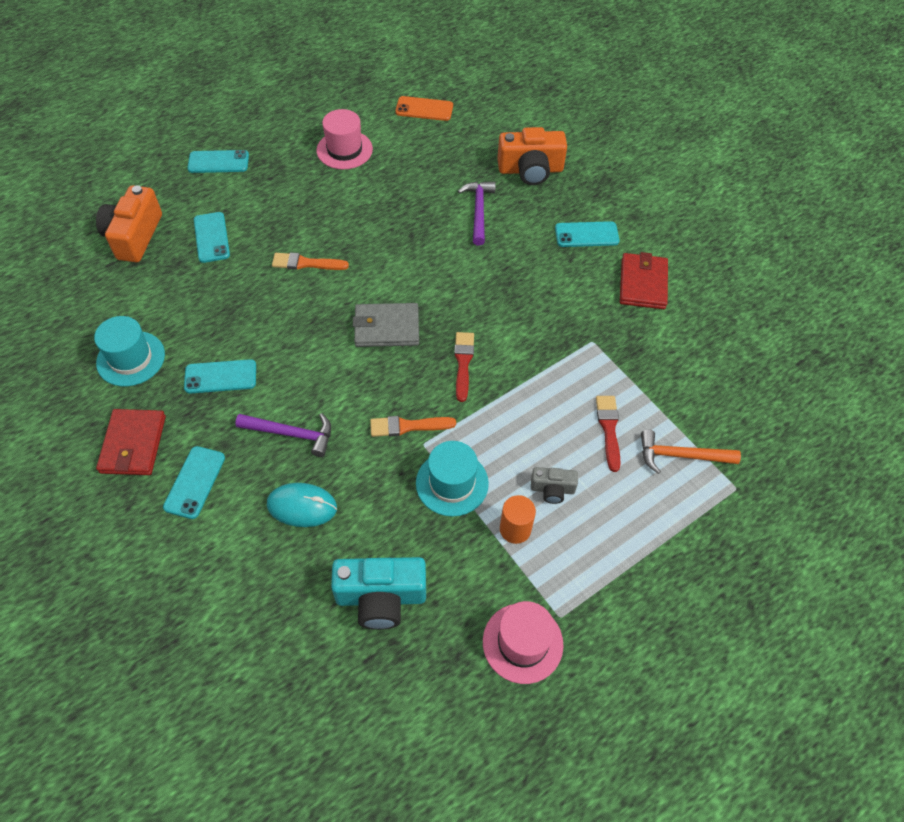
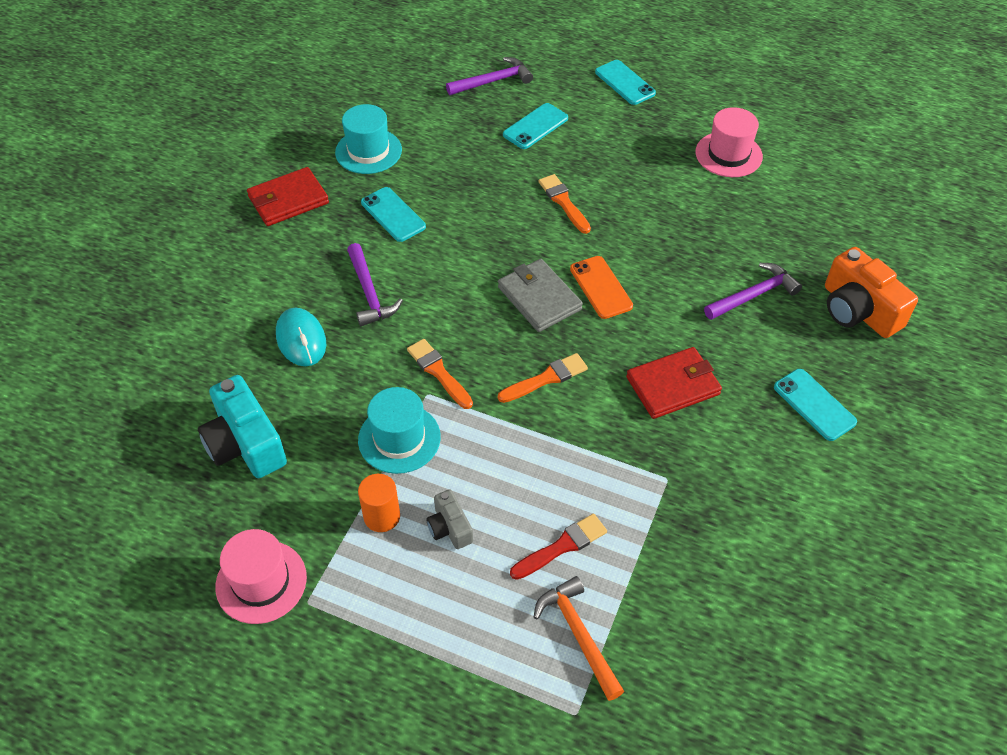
camera: 60 degrees right, 5 degrees down
orange camera [96,185,162,262] -> purple hammer [446,57,533,95]
turquoise phone [163,446,225,519] -> none
orange phone [395,96,453,121] -> orange phone moved to [570,256,633,319]
red brush [454,332,474,402] -> orange brush [498,353,588,403]
red wallet [620,252,668,309] -> red wallet moved to [626,347,722,419]

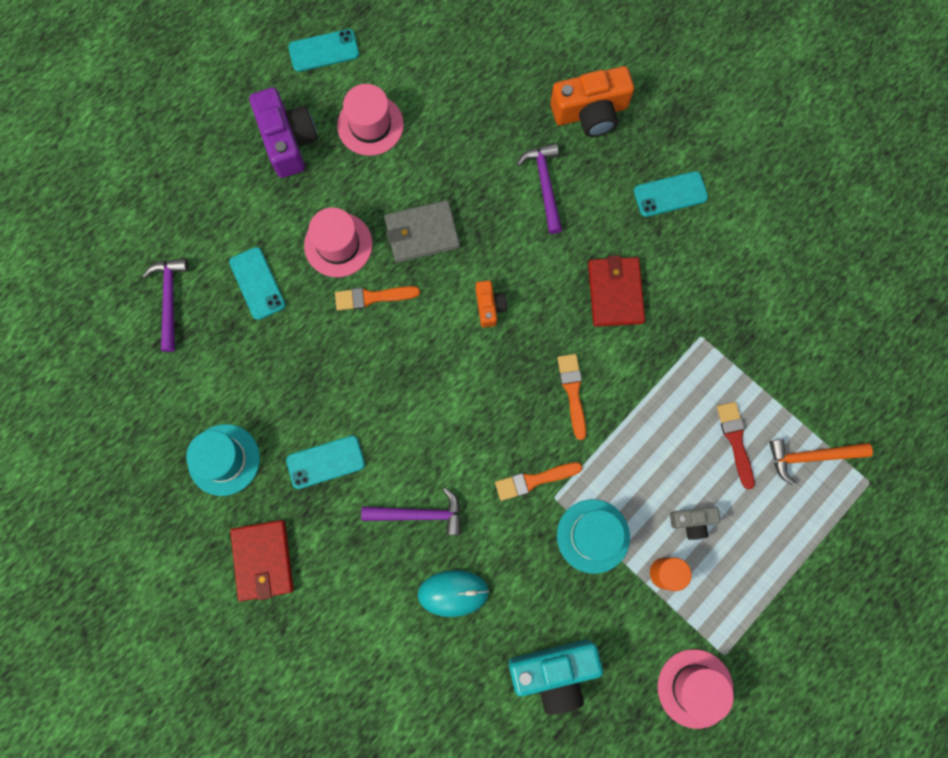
camera: 70 degrees left, 25 degrees up
grey wallet [498,259,583,332] -> grey wallet moved to [384,200,460,263]
orange phone [570,256,633,319] -> orange camera [476,280,507,328]
turquoise phone [595,60,656,105] -> turquoise phone moved to [288,29,359,72]
none -> purple camera [249,87,318,178]
none -> pink hat [304,208,372,277]

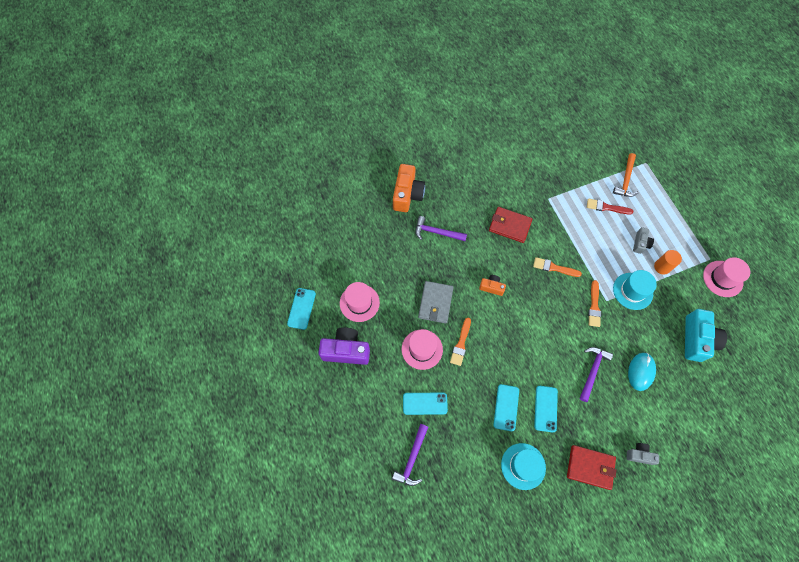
camera: 65 degrees left, 10 degrees down
purple hammer [143,258,189,352] -> purple hammer turned 90 degrees counterclockwise [392,424,428,486]
turquoise phone [634,171,708,217] -> turquoise phone moved to [493,384,519,431]
none -> grey camera [627,443,659,465]

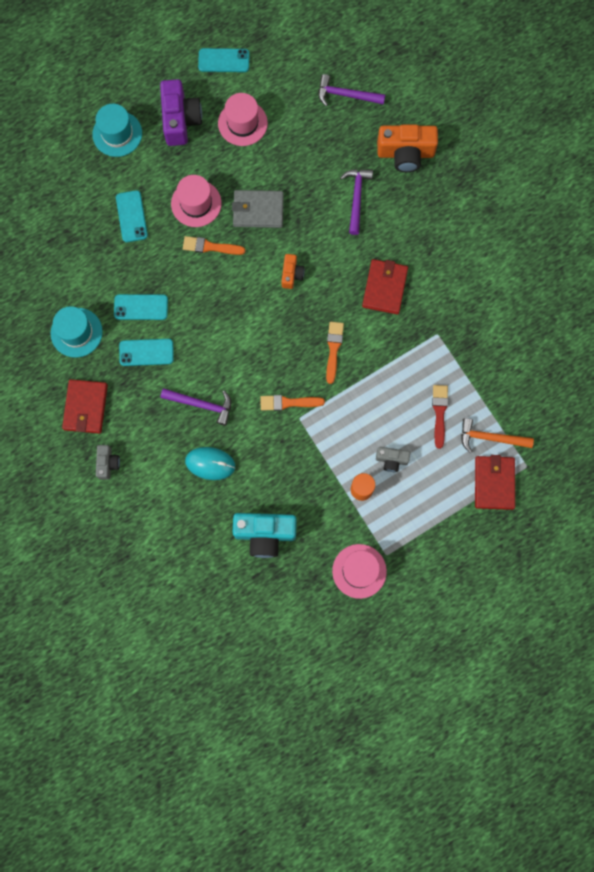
camera: 80 degrees right, 10 degrees up
purple hammer [392,424,428,486] -> purple hammer moved to [318,74,385,106]
turquoise hat [613,270,657,310] -> turquoise hat moved to [92,104,142,157]
none -> red wallet [475,455,515,510]

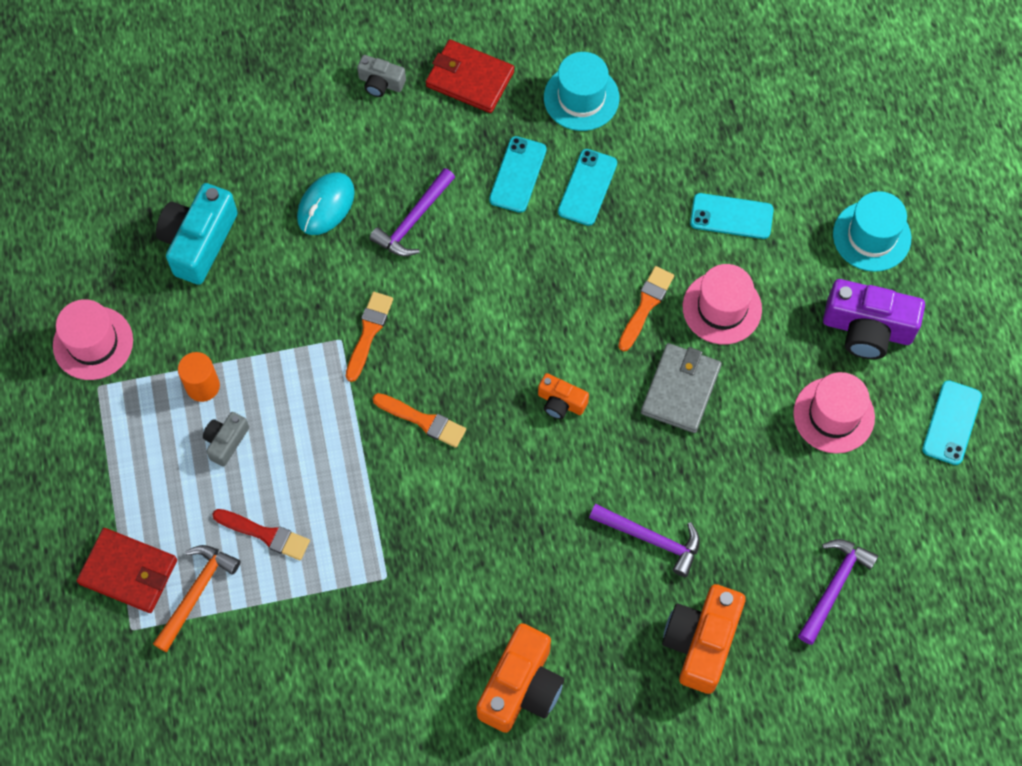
camera: 110 degrees right, 10 degrees down
red wallet [362,259,408,314] -> none
none -> orange camera [476,623,564,733]

